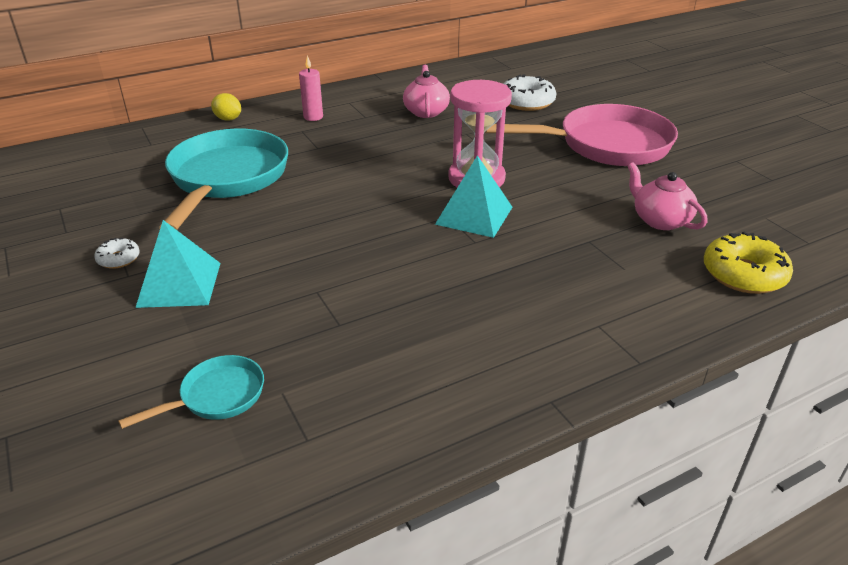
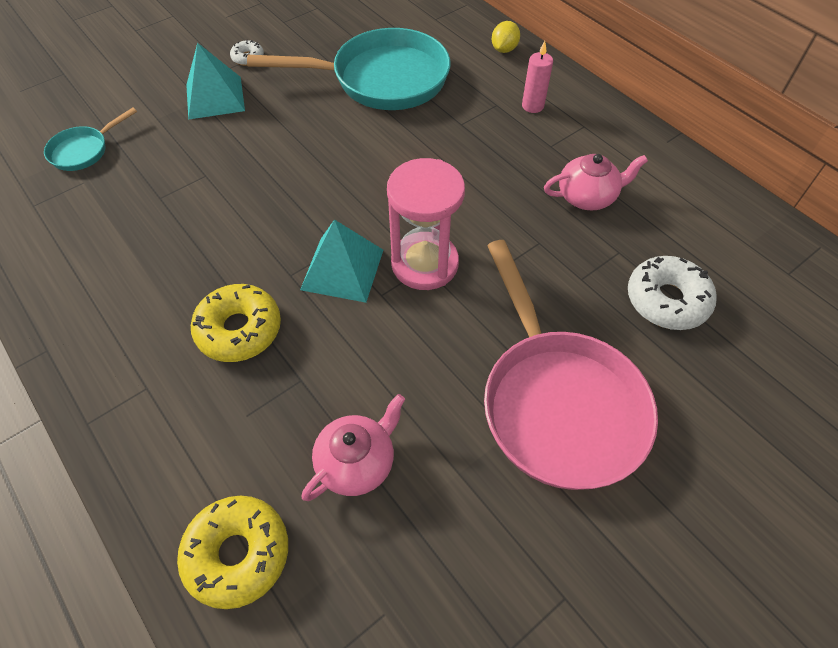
camera: 80 degrees right, 20 degrees up
turquoise pan [118,355,264,429] -> turquoise pan turned 90 degrees clockwise [44,107,137,171]
none -> yellow donut [191,284,281,362]

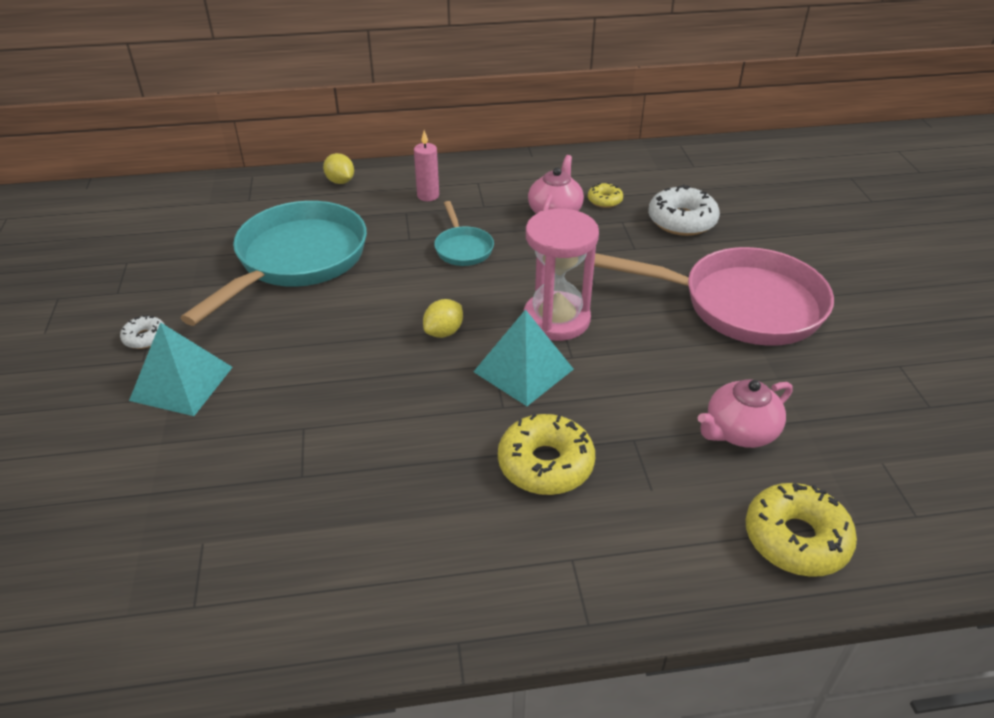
camera: 60 degrees left, 15 degrees down
turquoise pan [44,107,137,171] -> turquoise pan moved to [434,201,494,266]
pink teapot [302,394,405,501] -> pink teapot turned 105 degrees counterclockwise [698,379,793,448]
none -> yellow lemon [423,299,463,338]
none -> yellow donut [588,183,623,208]

